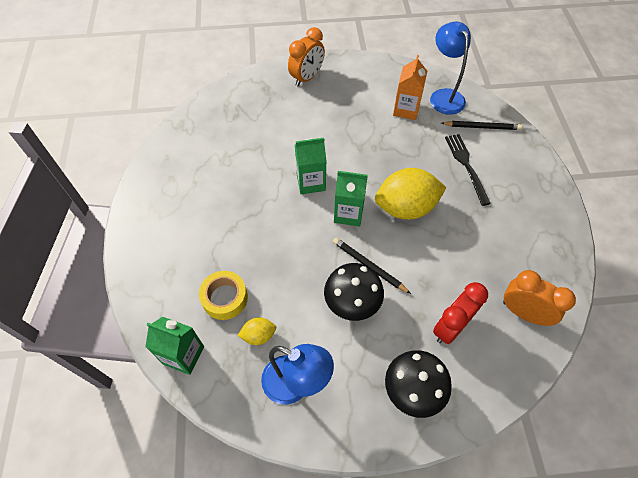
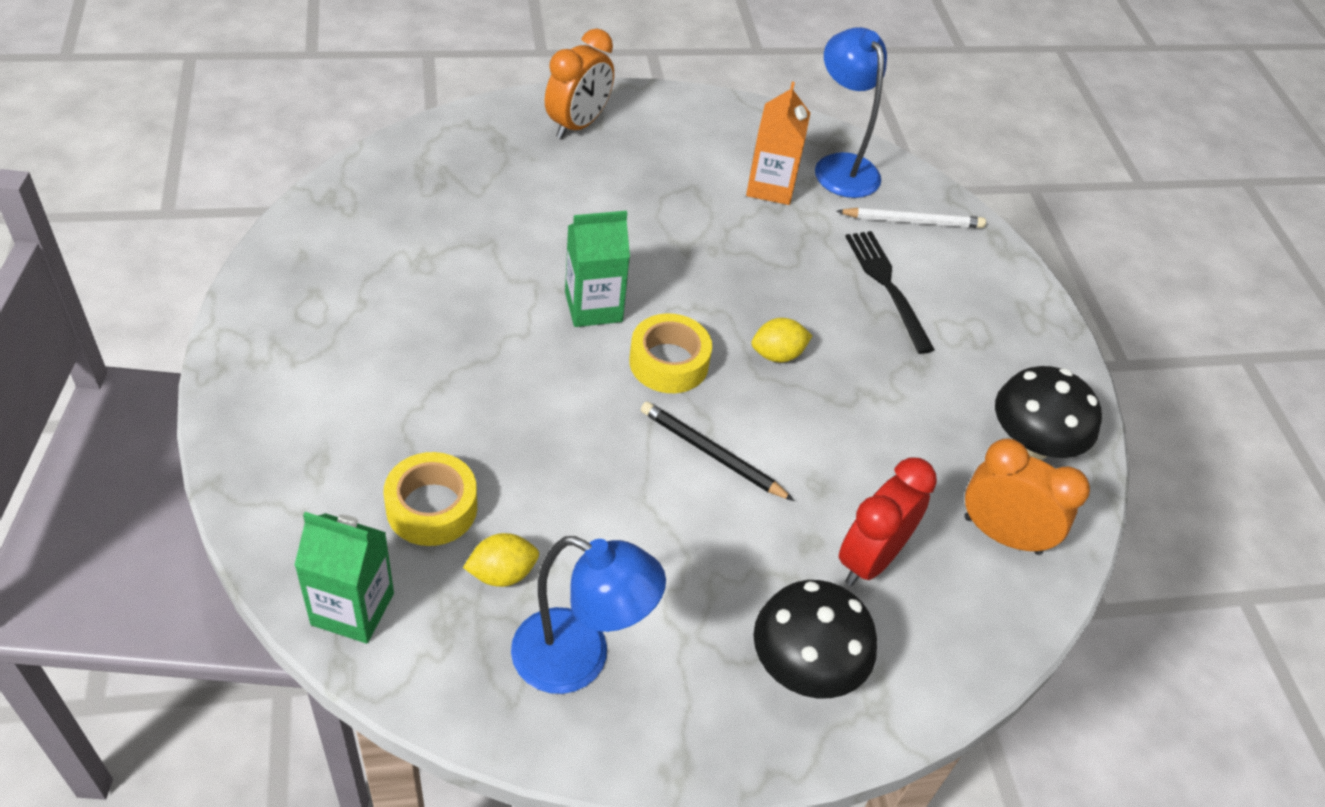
camera: 10 degrees left, 10 degrees down
black mushroom [324,263,384,321] -> black mushroom moved to [995,366,1102,460]
green carton [334,171,368,226] -> yellow tape [629,313,712,393]
yellow lemon [375,168,447,219] -> yellow lemon [751,318,812,363], size x0.47
black pencil [441,121,522,130] -> white pencil [837,207,986,228]

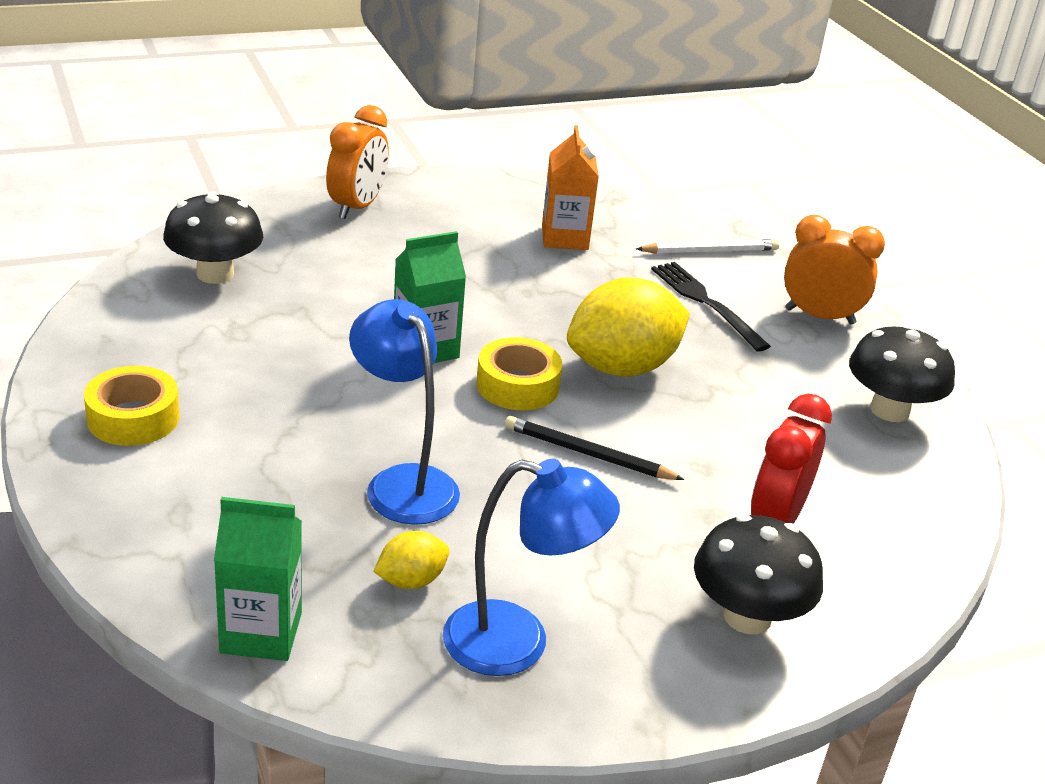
camera: 10 degrees left, 15 degrees down
yellow tape [384,452,477,546] -> yellow tape moved to [84,366,180,446]
yellow lemon [751,318,812,363] -> yellow lemon [567,277,690,377], size x2.14
blue lamp [815,27,887,198] -> blue lamp moved to [349,299,460,525]
orange clock [964,438,1090,555] -> orange clock moved to [784,215,885,325]
none -> black mushroom [163,191,263,284]

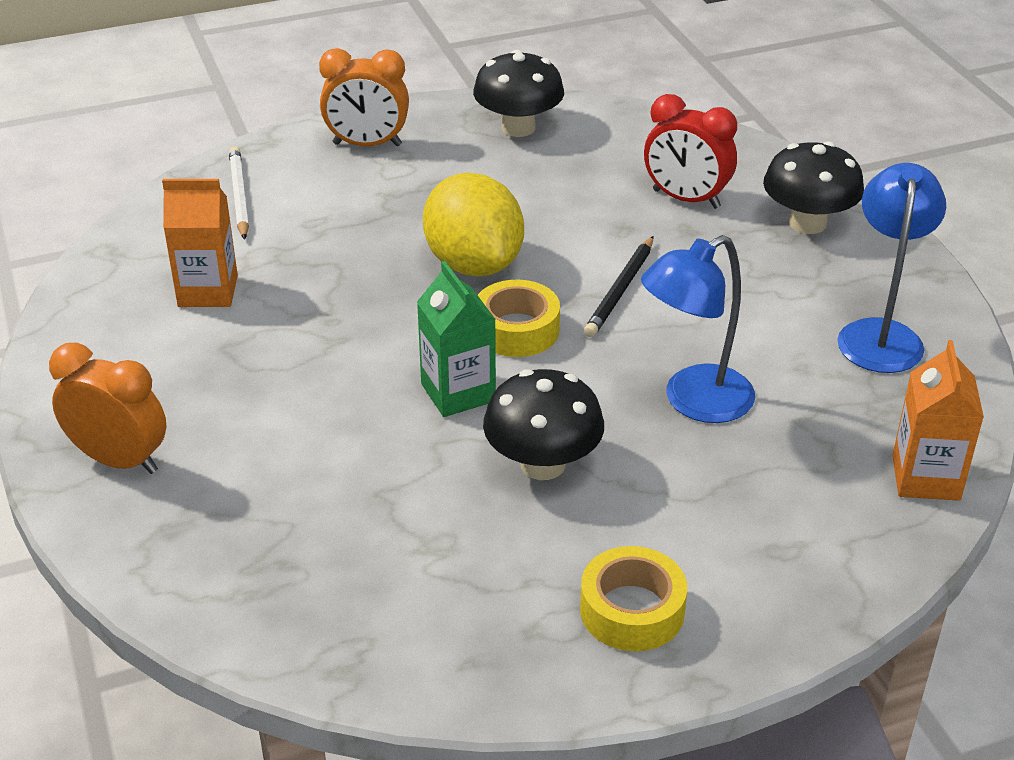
camera: 85 degrees left, 5 degrees up
black mushroom [163,191,263,284] -> black mushroom moved to [483,369,604,480]
green carton [214,497,302,661] -> orange carton [892,340,984,501]
yellow lemon [373,531,449,589] -> none
black fork [651,262,771,352] -> none
orange clock [784,215,885,325] -> orange clock turned 105 degrees counterclockwise [319,48,409,146]

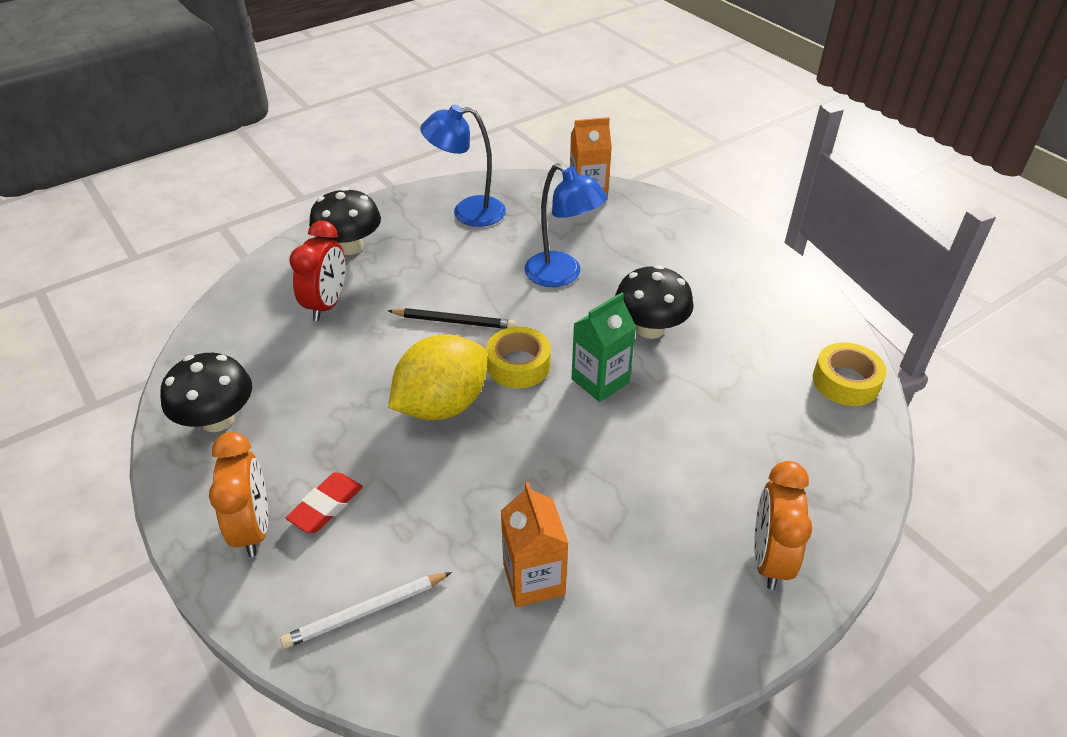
camera: 105 degrees left, 5 degrees up
yellow tape [580,546,687,651] -> yellow tape moved to [813,342,887,406]
none -> red eraser [286,472,363,533]

